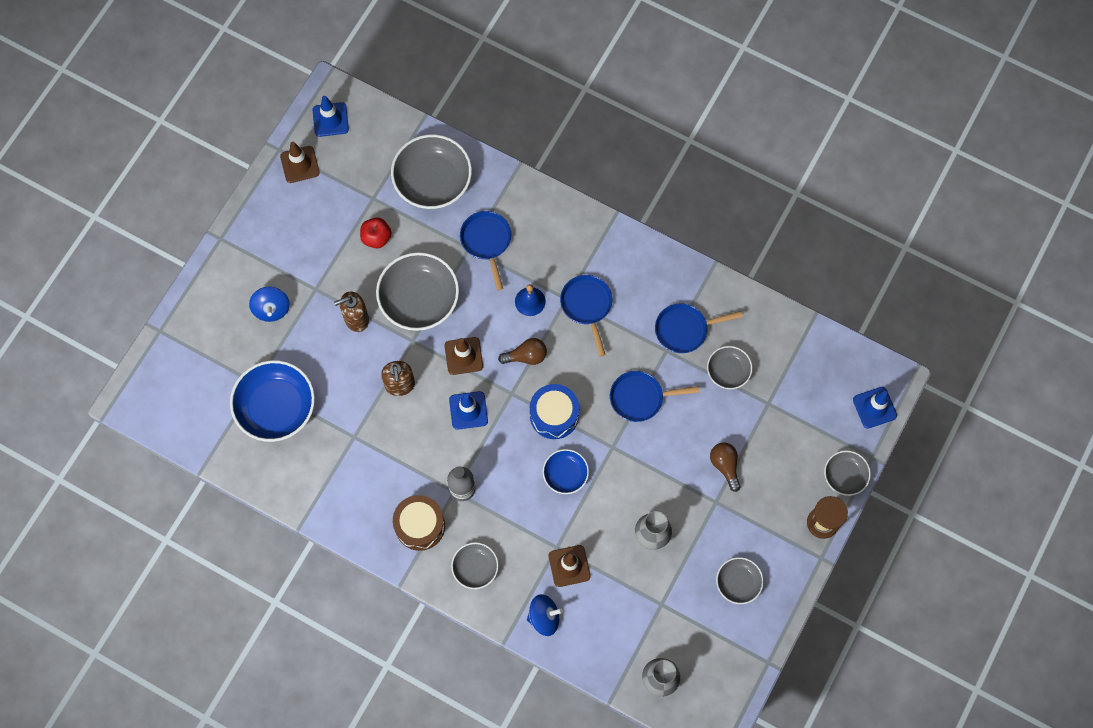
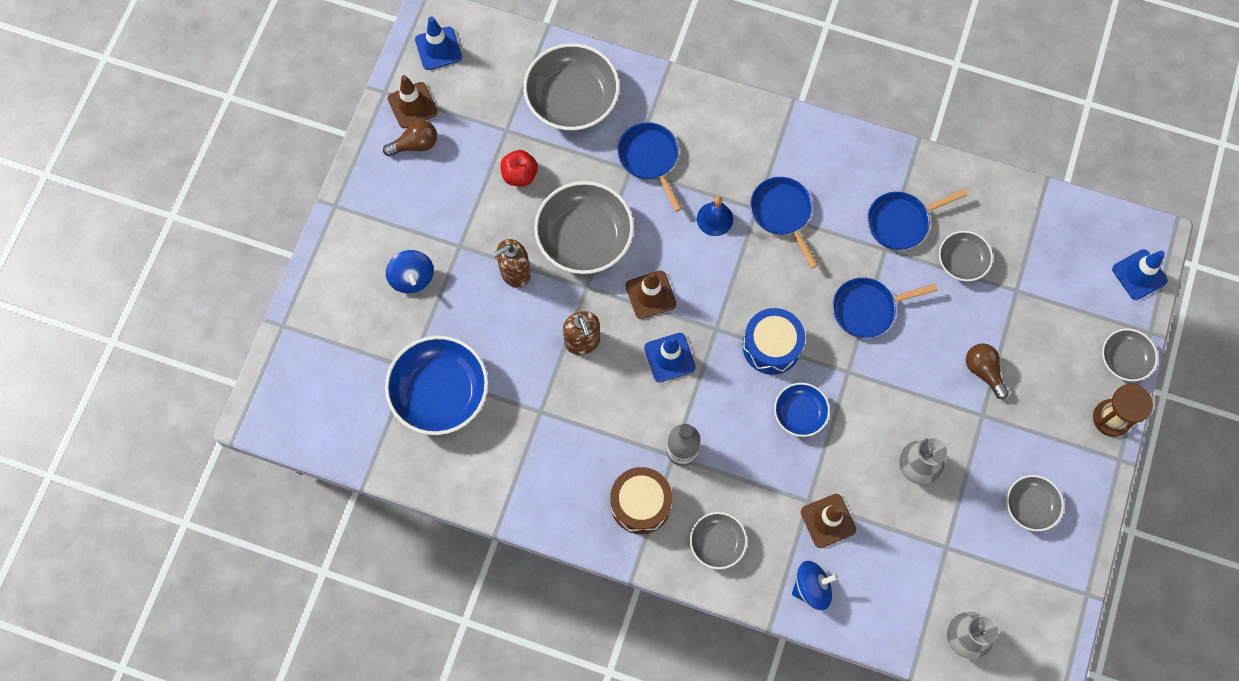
camera: 10 degrees left, 0 degrees up
brown light bulb [498,338,547,365] -> brown light bulb moved to [383,120,437,157]

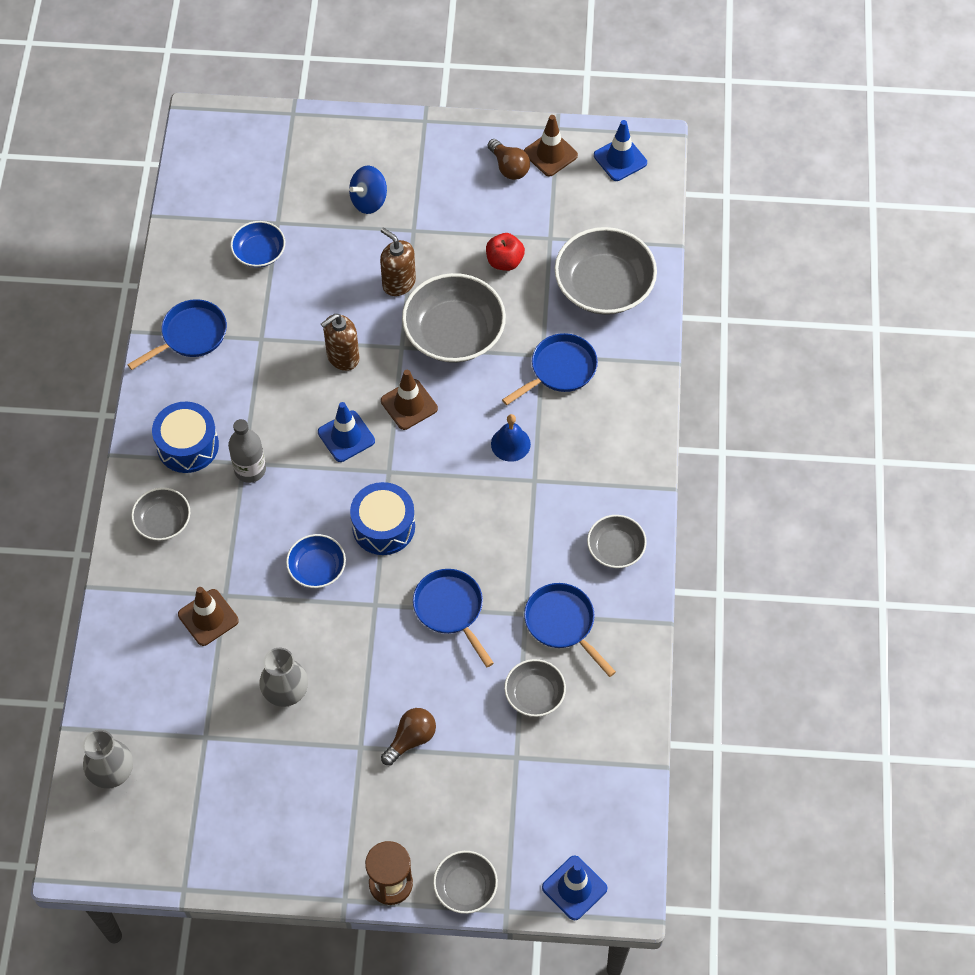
camera: 75 degrees right, 10 degrees down
blue bowl [385,336,488,435] -> blue bowl [231,221,285,267], size x0.54
brown drum [610,467,672,534] -> blue drum [152,402,219,473]
blue pan [750,177,818,268] -> blue pan moved to [127,299,227,370]
blue spinning top [792,561,838,610] -> none
grey bowl [1007,475,1064,531] -> grey bowl moved to [587,515,647,568]

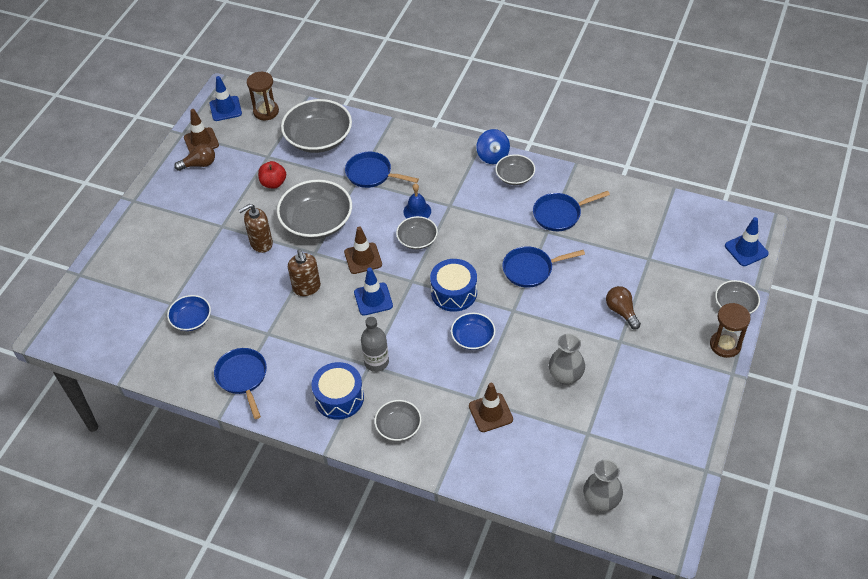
camera: 70 degrees left, 10 degrees down
blue spinning top [349,165,387,214] -> blue spinning top moved to [476,129,510,164]
blue pan [502,333,598,405] -> blue pan turned 45 degrees counterclockwise [345,152,419,188]
grey bowl [504,659,566,717] -> grey bowl moved to [396,216,438,249]
none -> brown hourglass [247,72,279,120]

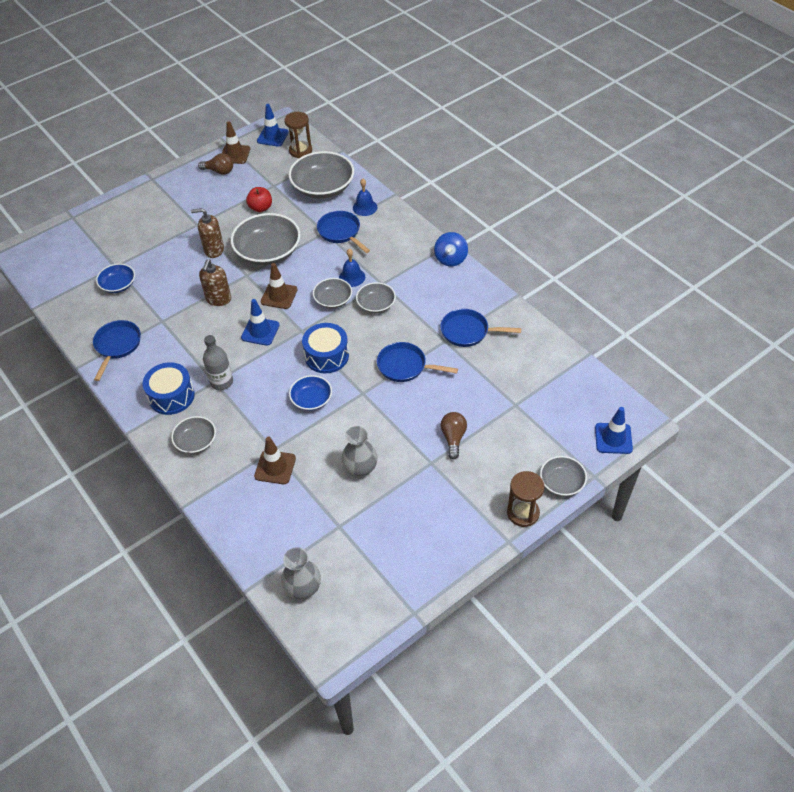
camera: 30 degrees right, 0 degrees up
grey bowl [495,154,535,185] -> grey bowl moved to [356,282,396,313]
none -> blue bell [353,179,377,216]

